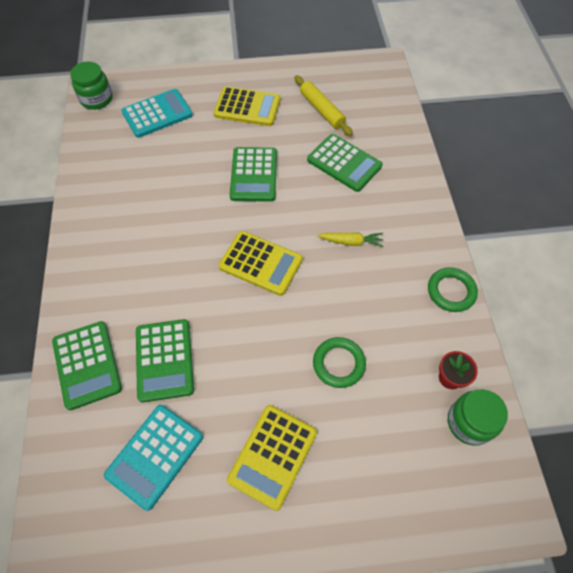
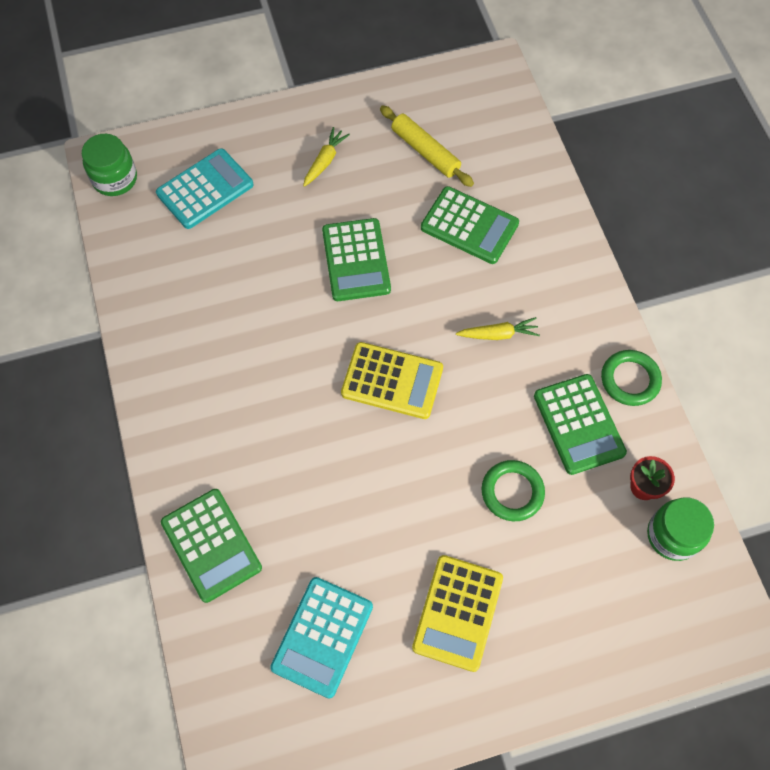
camera: 10 degrees left, 5 degrees up
green calculator [136,319,194,403] -> green calculator moved to [534,374,627,475]
yellow calculator [213,86,281,126] -> yellow carrot [303,127,350,187]

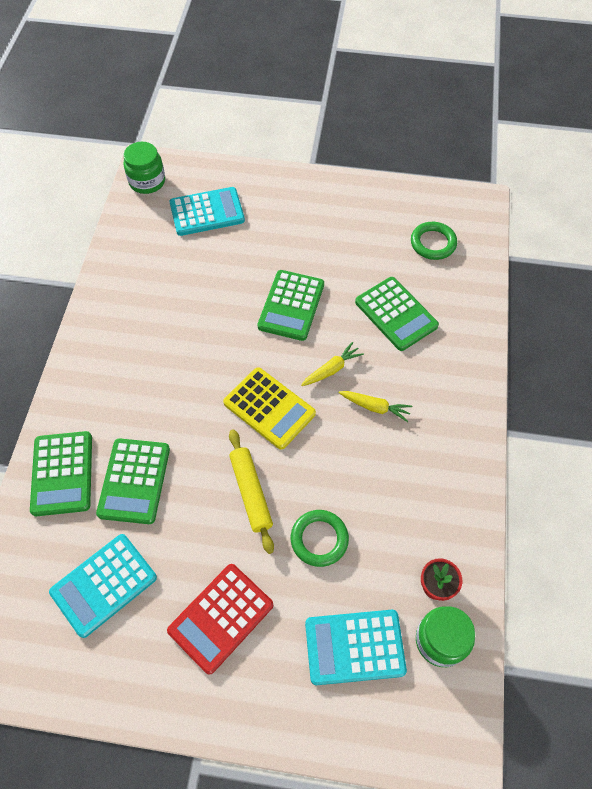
camera: 25 degrees right, 5 degrees down
yellow carrot [303,127,350,187] -> yellow carrot moved to [301,342,364,386]
yellow rolling pin [380,105,474,187] -> yellow rolling pin moved to [229,429,274,554]
yellow calculator [412,555,503,672] -> red calculator [167,564,273,675]
green calculator [534,374,627,475] -> green calculator moved to [96,438,170,524]
green ring [601,350,662,406] -> green ring moved to [411,222,457,260]
none -> turquoise calculator [305,610,407,685]

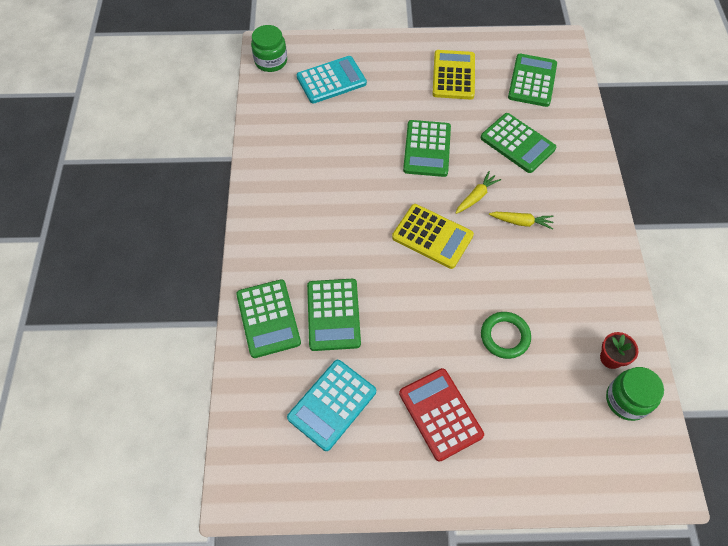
camera: 10 degrees left, 0 degrees up
red calculator [167,564,273,675] -> red calculator turned 120 degrees clockwise [399,368,484,461]
yellow rolling pin [229,429,274,554] -> none
turquoise calculator [305,610,407,685] -> none
green ring [411,222,457,260] -> green calculator [508,54,557,107]
none -> yellow calculator [433,50,475,100]

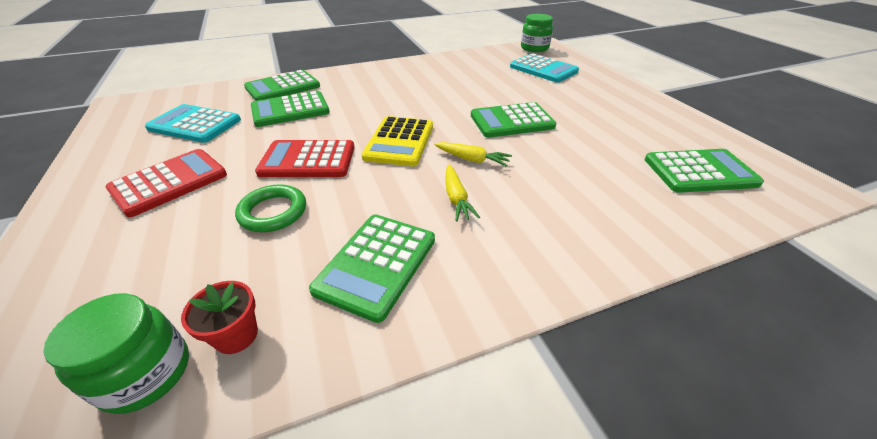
camera: 70 degrees right, 20 degrees down
yellow calculator [433,50,475,100] -> none
green calculator [481,113,556,173] -> green calculator moved to [309,214,435,323]
none -> red calculator [255,140,355,177]

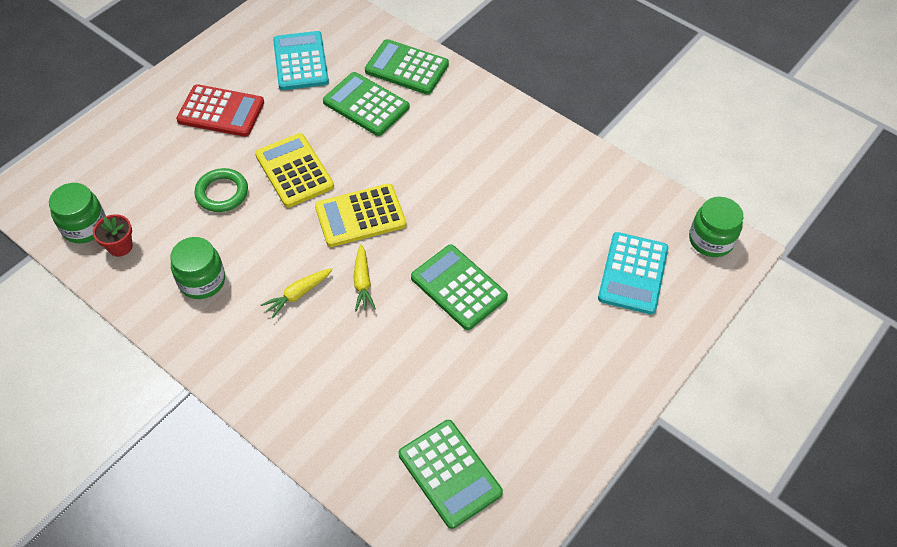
camera: 60 degrees right, 15 degrees up
red calculator [255,140,355,177] -> yellow calculator [255,133,334,208]
green calculator [309,214,435,323] -> green jar [170,237,225,299]

